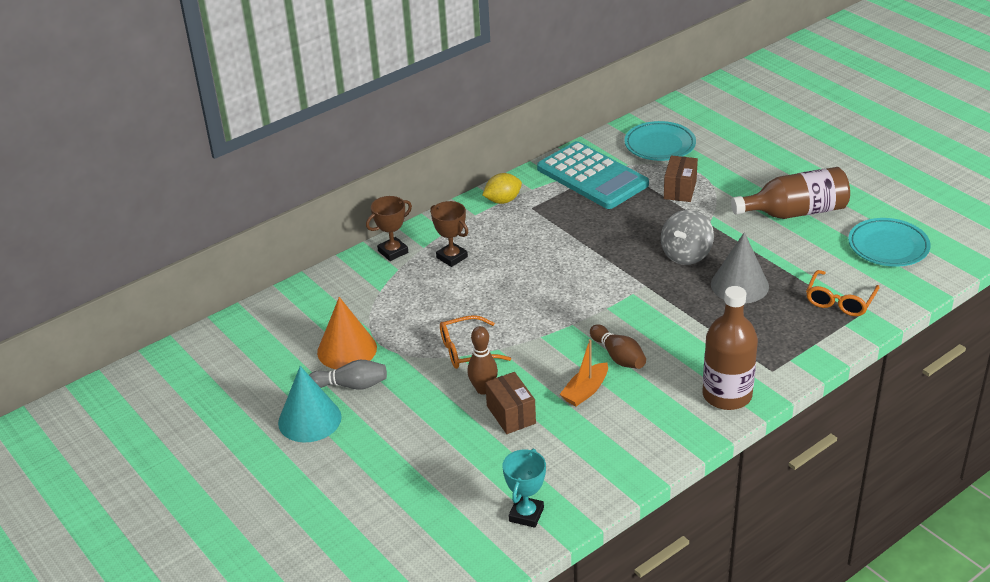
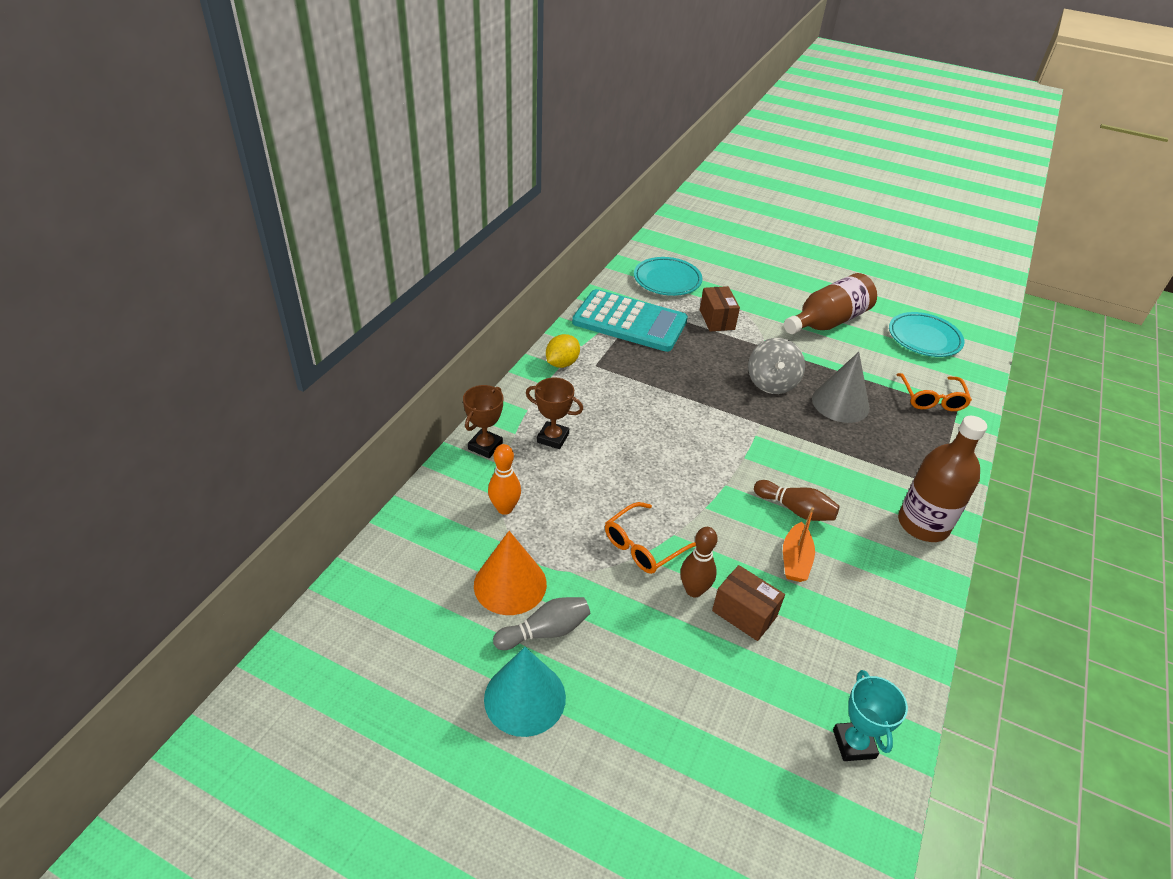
camera: 30 degrees left, 5 degrees up
none -> orange bowling pin [488,444,521,515]

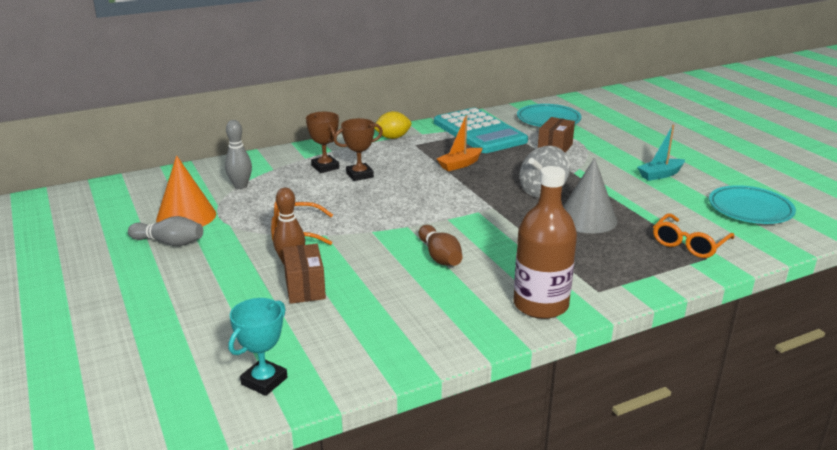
camera: 40 degrees right, 15 degrees down
brown trophy [463,385,503,458] -> brown trophy moved to [333,118,383,181]
turquoise cone [484,647,566,737] -> none
orange bowling pin [488,444,521,515] -> grey bowling pin [225,120,252,189]
orange boat [783,507,815,582] -> orange boat moved to [437,115,482,171]
brown bottle [784,273,877,334] -> turquoise boat [637,125,685,181]

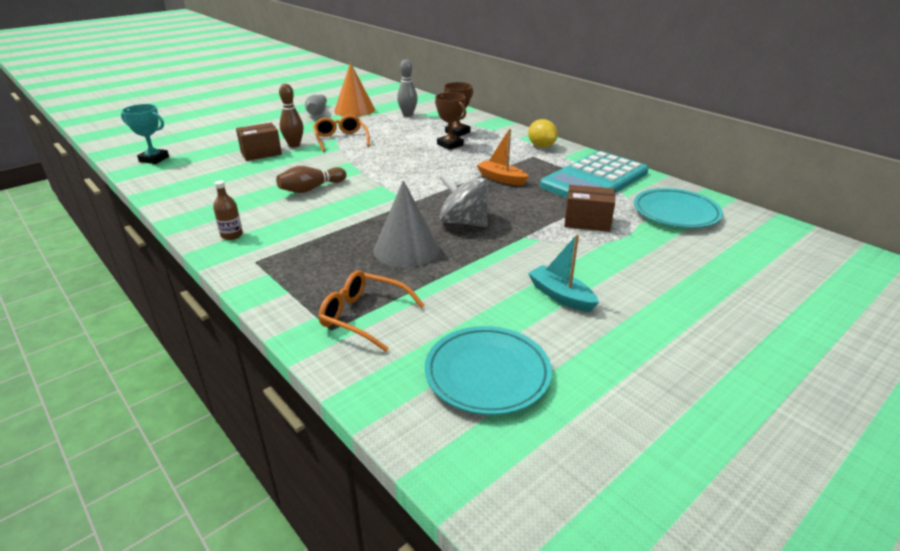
camera: 75 degrees right, 5 degrees up
brown bottle [513,166,577,319] -> brown bottle [213,180,243,240], size x0.44

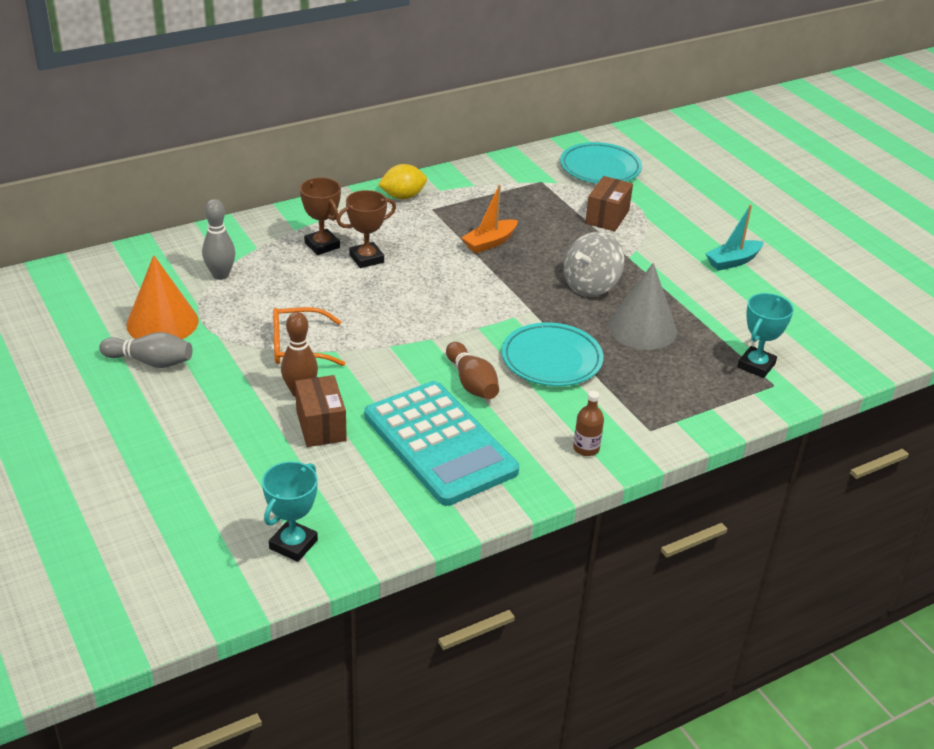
camera: 80 degrees left, 5 degrees up
orange glasses [319,270,425,352] -> turquoise trophy [737,293,794,378]
turquoise plate [425,326,552,415] -> turquoise plate moved to [502,322,603,386]
turquoise calculator [540,151,649,198] -> turquoise calculator moved to [364,381,519,506]

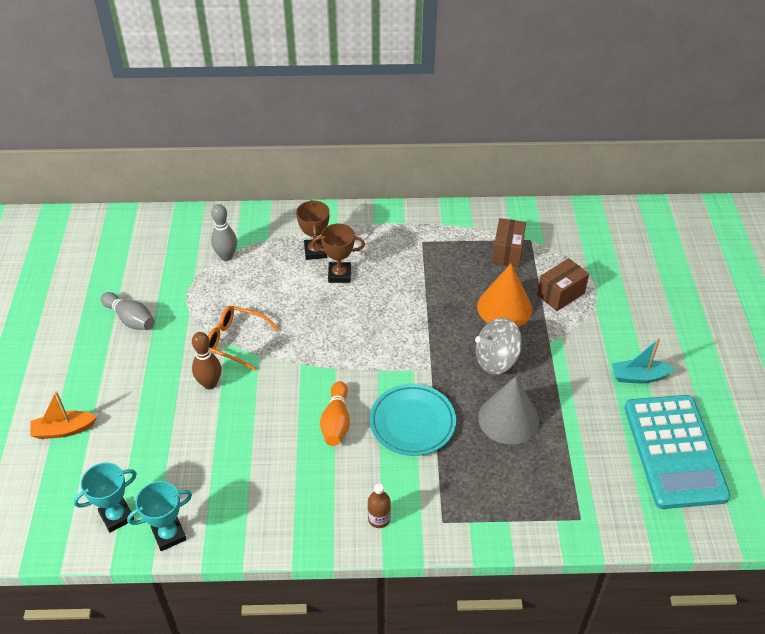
camera: 30 degrees right, 10 degrees up
orange cone [126,255,199,339] -> orange cone moved to [477,264,532,327]
brown box [295,375,347,447] -> brown box moved to [492,218,526,268]
turquoise calculator [364,381,519,506] -> turquoise calculator moved to [624,395,731,509]
yellow lemon [378,164,427,199] -> none
brown bowling pin [446,342,499,399] -> orange bowling pin [320,381,350,446]
orange boat [461,185,518,253] -> orange boat moved to [30,391,97,439]
turquoise plate [560,142,642,184] -> none
turquoise trophy [737,293,794,378] -> turquoise trophy moved to [127,481,192,551]

